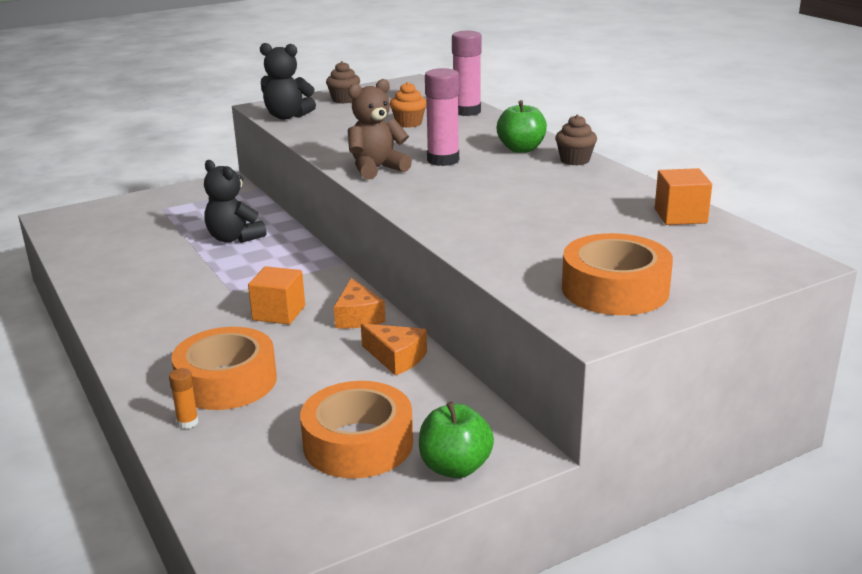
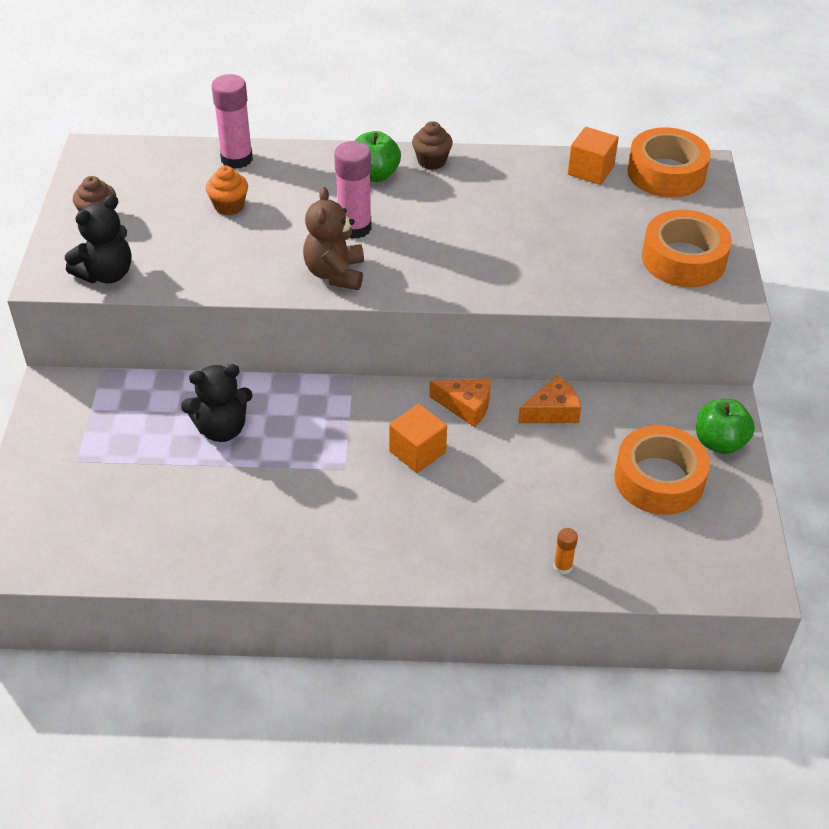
camera: 60 degrees left, 20 degrees up
orange tape [171,327,277,410] -> orange tape moved to [627,127,711,197]

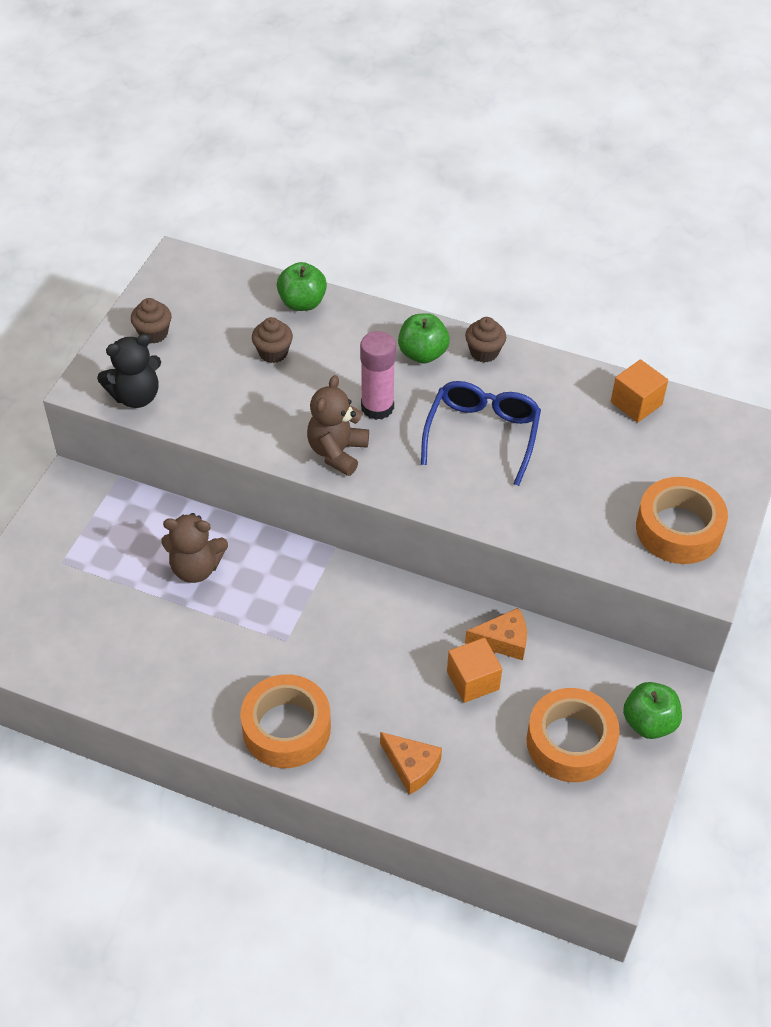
camera: 20 degrees right, 5 degrees up
black teddy bear [181,364,253,442] -> brown teddy bear [161,513,228,583]
orange cupcake [206,166,248,215] -> brown cupcake [252,317,293,363]
pink glue stick [211,74,253,169] -> green apple [277,262,327,311]
orange cube [389,404,447,473] -> orange cube moved to [447,638,502,703]
orange cheese [429,378,490,427] -> orange cheese moved to [380,732,442,795]
orange glue stick [554,528,578,574] -> none
orange tape [627,127,711,197] -> orange tape moved to [240,674,331,768]
none -> blue glasses [421,381,541,486]

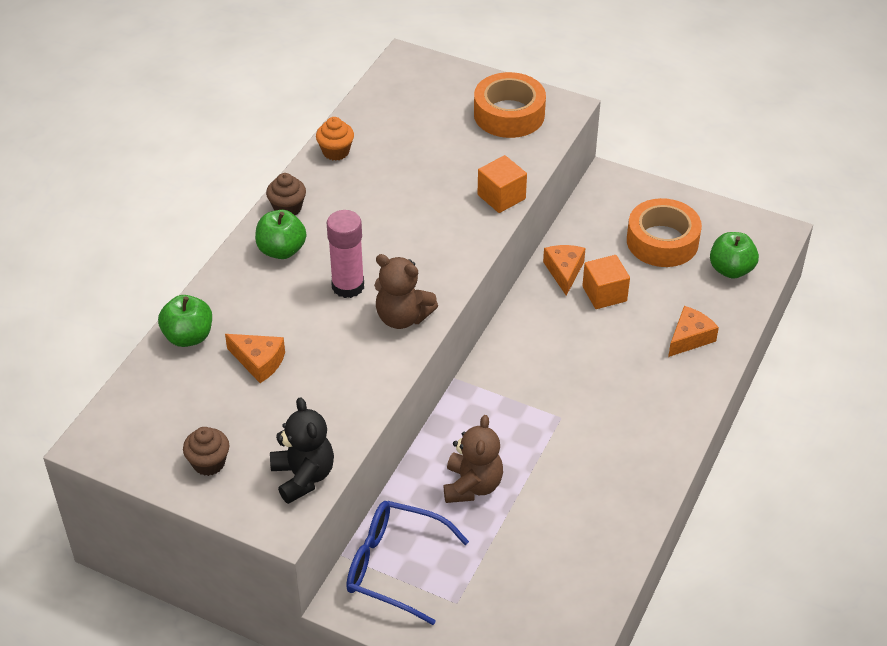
camera: 85 degrees left, 5 degrees down
orange tape [240,674,331,768] -> none
brown cupcake [252,317,293,363] -> orange cheese [225,334,285,383]
blue glasses [421,381,541,486] -> blue glasses moved to [346,501,469,625]
orange cube [611,359,668,422] -> orange cube moved to [478,155,527,213]
green apple [623,682,682,739] -> green apple moved to [710,232,759,279]
none -> orange cupcake [316,117,354,161]

